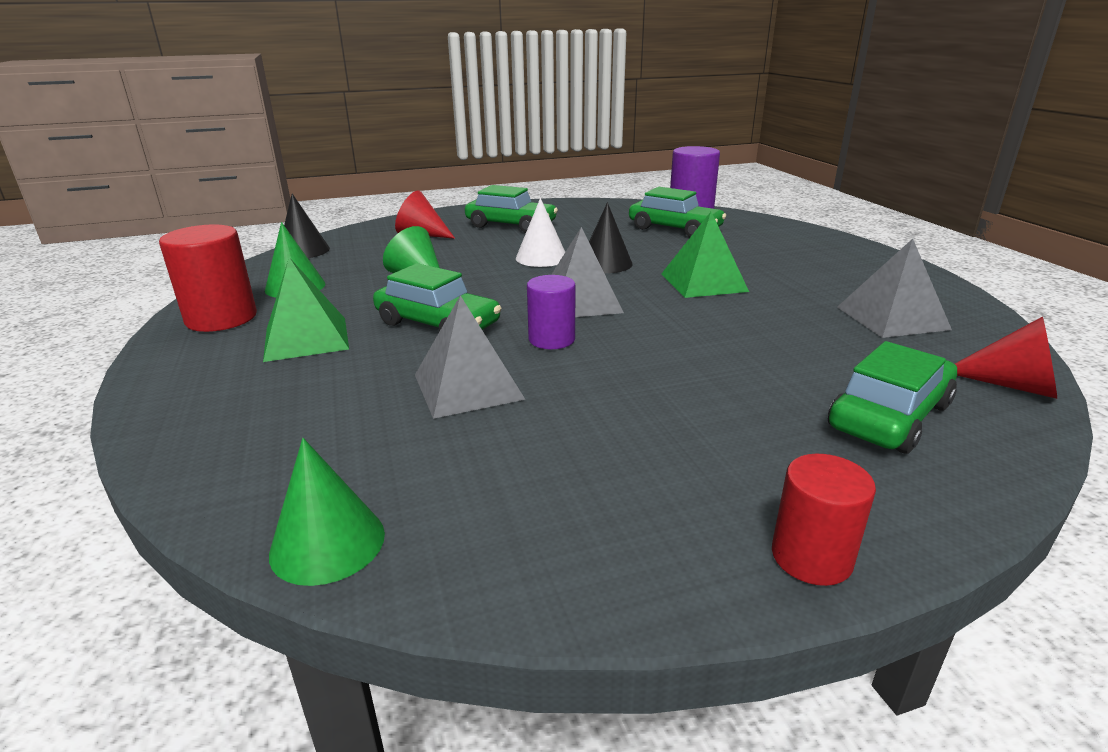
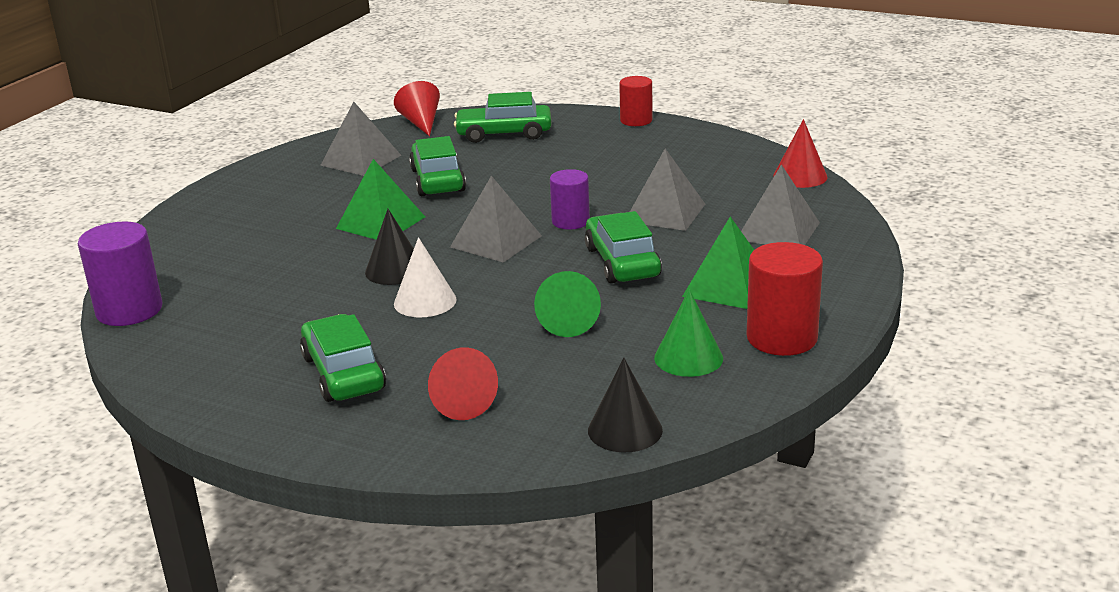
camera: 135 degrees left, 0 degrees up
green cone [269,438,385,586] -> red cone [773,119,827,188]
green car [629,187,726,237] -> green car moved to [409,136,466,196]
none -> grey pyramid [741,165,820,245]

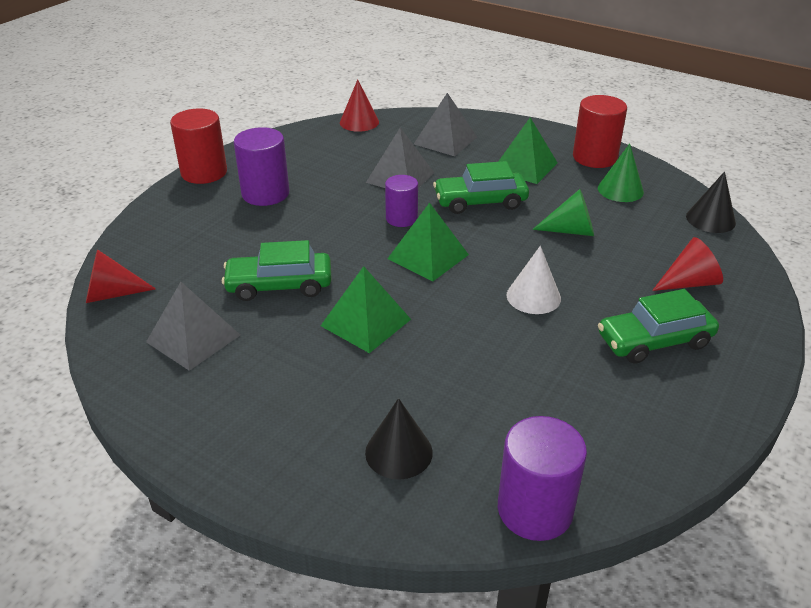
camera: 85 degrees left, 10 degrees up
black cone [365,209,414,285] -> black cone moved to [365,398,433,480]
grey pyramid [450,176,542,262] -> green pyramid [387,202,469,282]
green car [454,92,551,143] -> none
red cylinder [619,76,653,126] -> red cylinder [170,108,227,184], size x1.55
none -> purple cylinder [234,127,289,206]

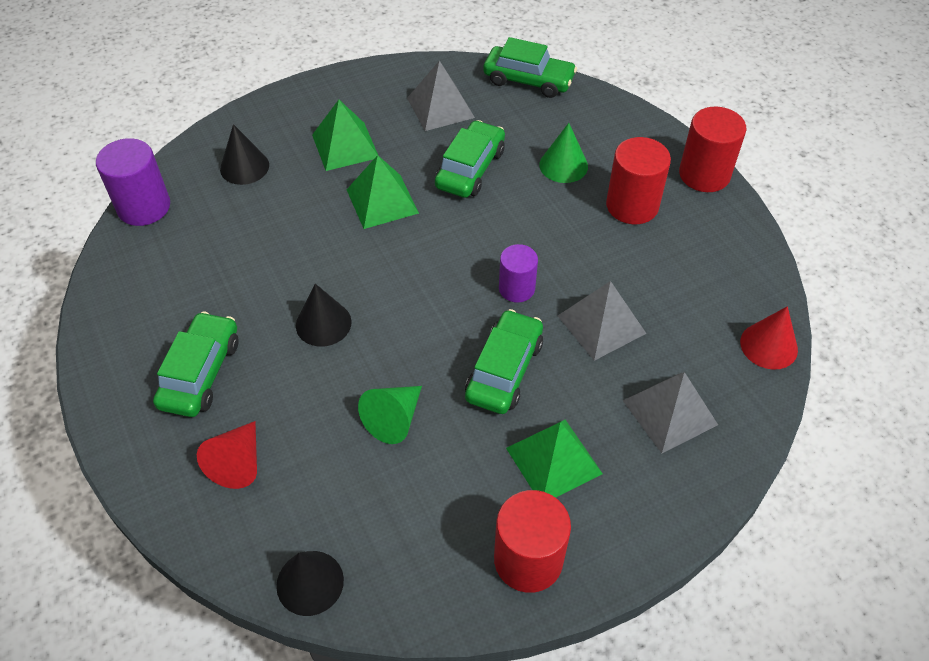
camera: 120 degrees right, 15 degrees up
red cone [86,249,156,303] -> green car [483,37,577,98]
purple cylinder [234,127,289,206] -> red cylinder [606,137,671,224]
green pyramid [387,202,469,282] -> green pyramid moved to [312,100,378,171]
white cone [507,246,561,314] -> black cone [296,284,352,347]
green cone [598,143,644,202] -> green cone moved to [539,123,588,183]

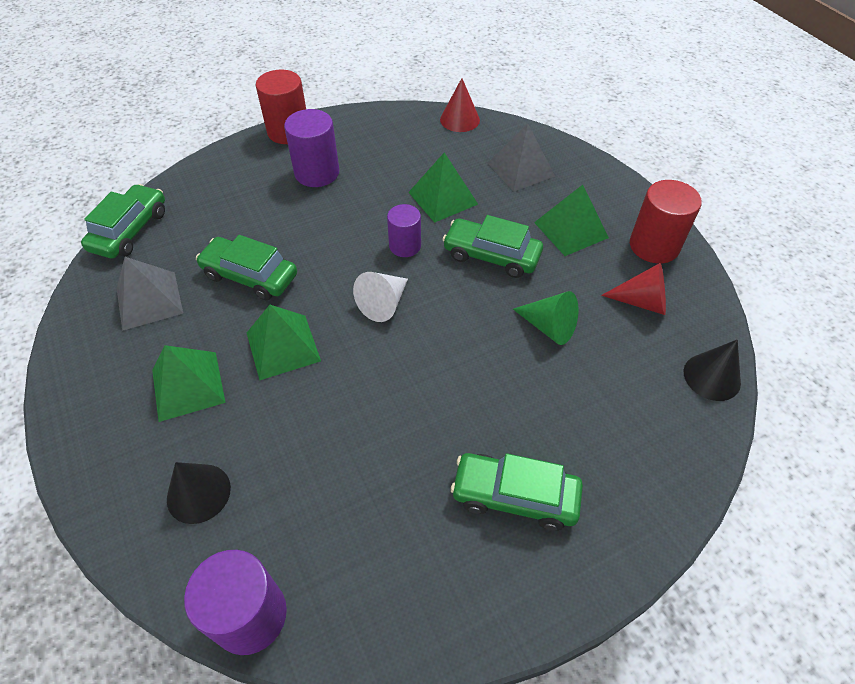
camera: 90 degrees left, 0 degrees up
red cone [197,421,257,489] -> red cone moved to [601,263,666,315]
black cone [296,284,352,347] -> none
green cone [539,123,588,183] -> none
grey pyramid [558,281,647,361] -> green pyramid [408,152,478,223]
red cylinder [606,137,671,224] -> purple cylinder [284,109,339,187]
none -> white cone [353,272,408,322]

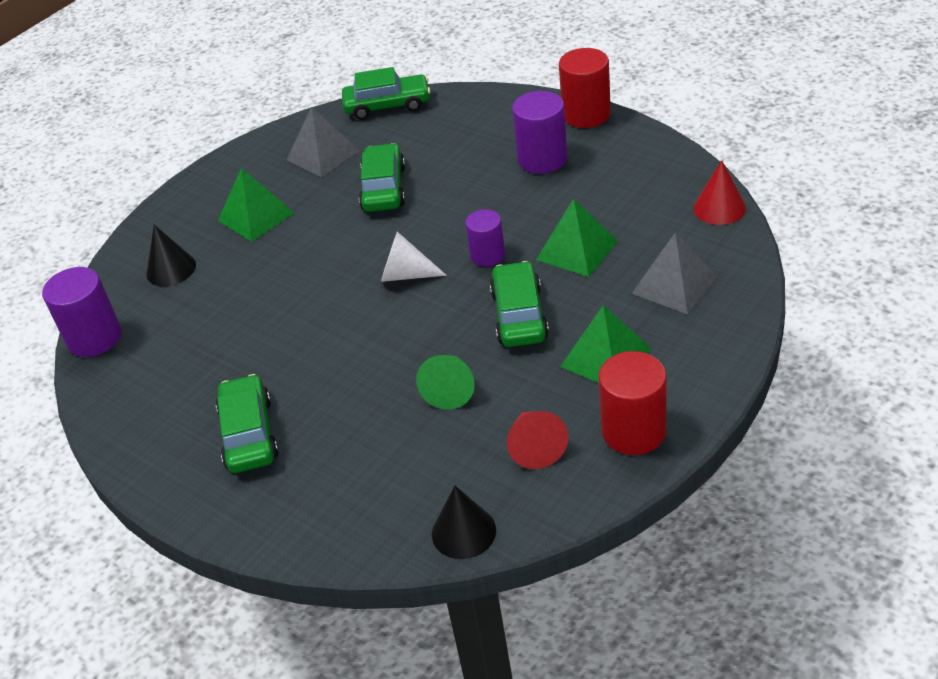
camera: 70 degrees right, 10 degrees down
green pyramid [247,305,321,380] -> none

